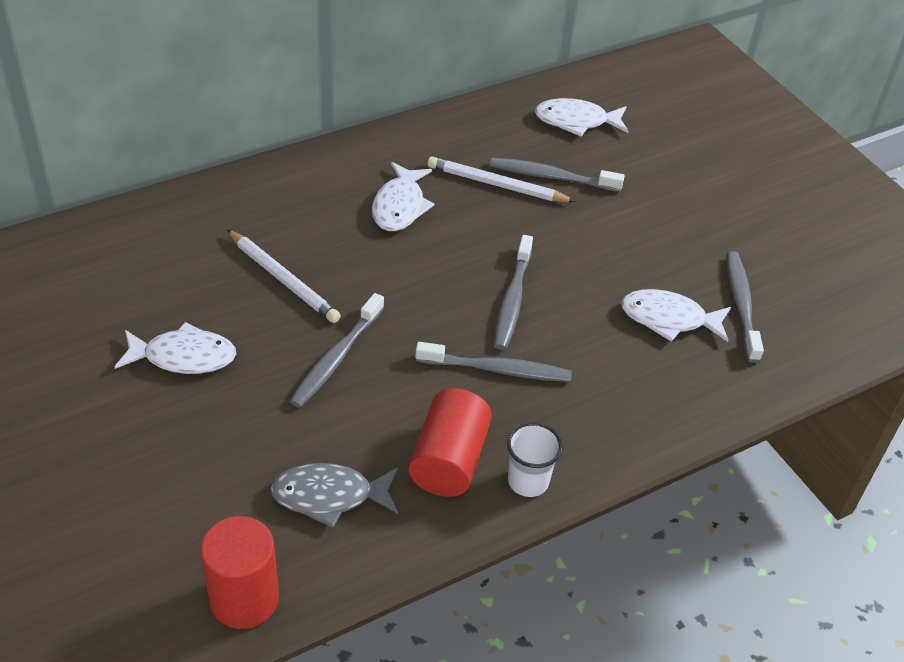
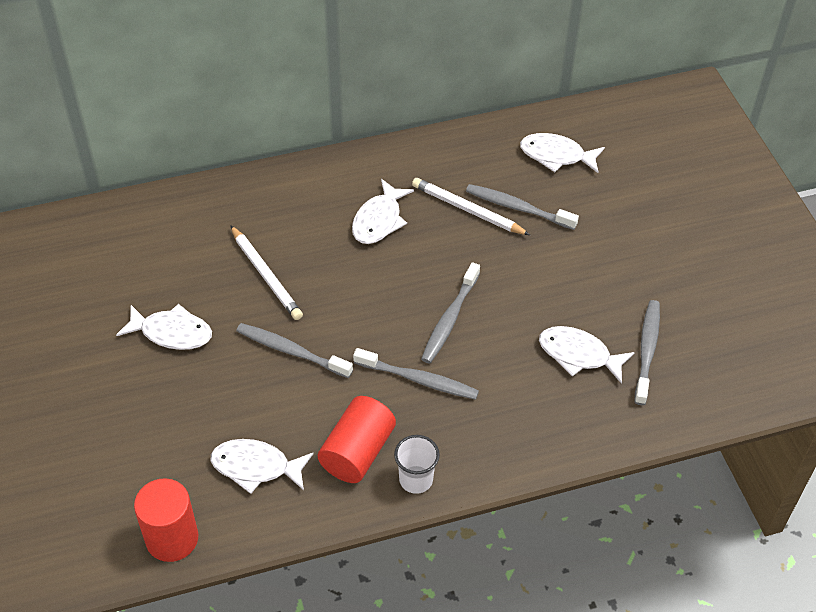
camera: 15 degrees right, 5 degrees up
grey fish [270,463,398,528] -> white fish [211,439,313,494]
grey toothbrush [290,293,384,408] -> grey toothbrush turned 75 degrees clockwise [236,323,353,378]

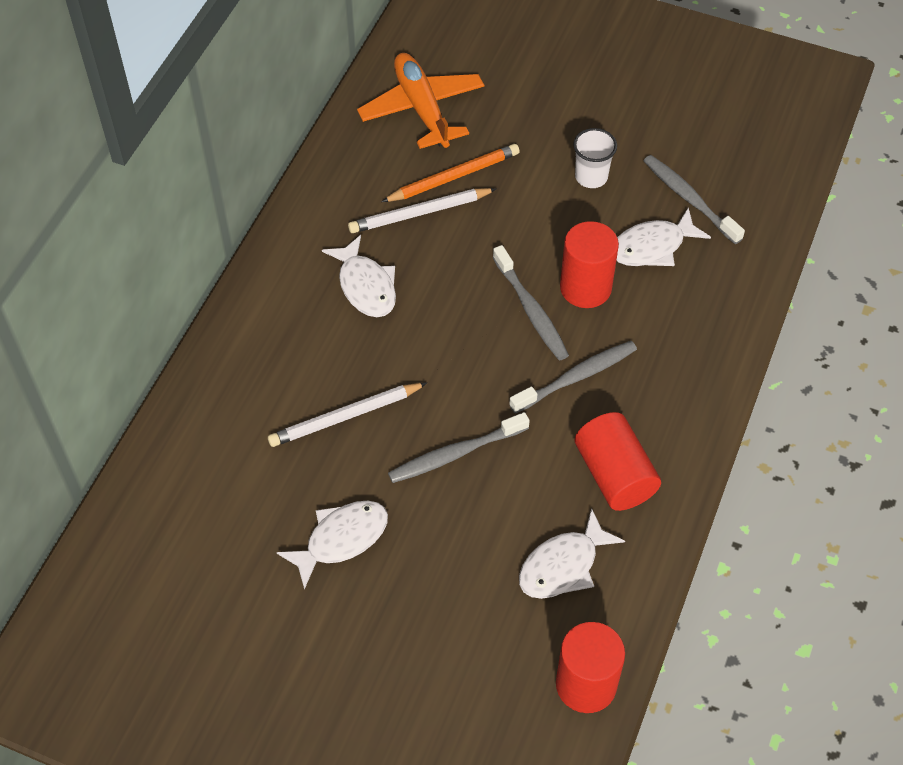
camera: 50 degrees left, 5 degrees up
white pencil [230,225,303,320] -> white pencil turned 150 degrees clockwise [268,383,427,447]
white cup [394,435,440,494] -> white cup moved to [573,128,617,188]
grey toothbrush [466,184,579,230] -> orange pencil [381,144,520,202]
white fish [520,133,605,173] -> orange plane [357,53,484,149]
none -> red cylinder [560,221,619,308]

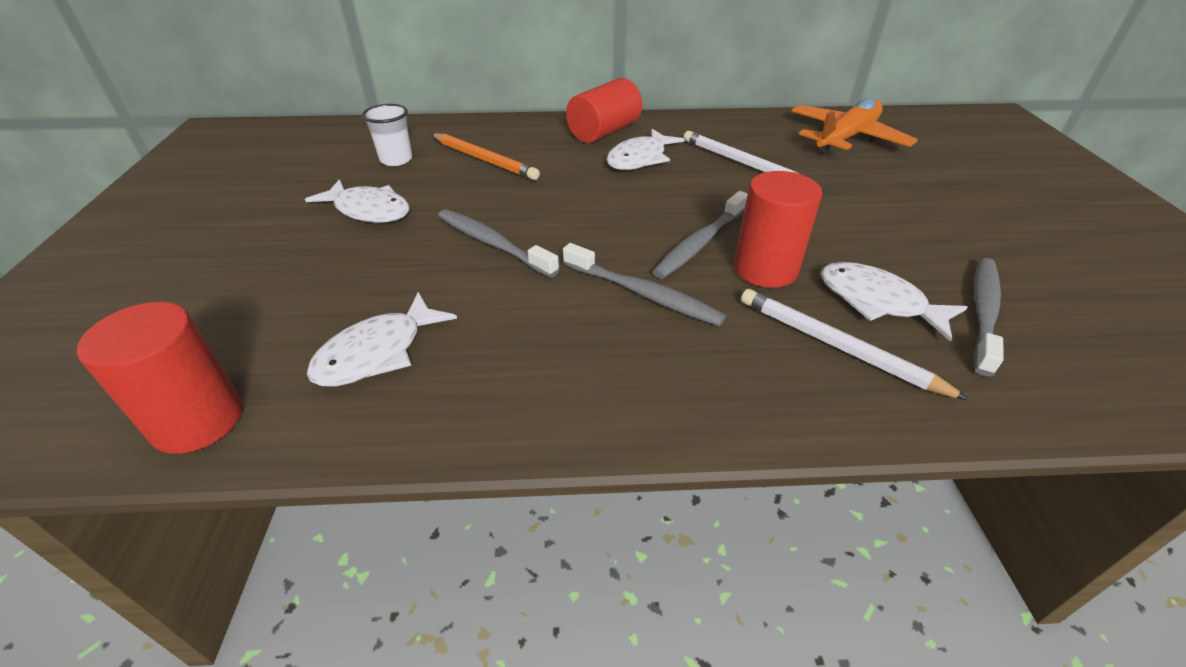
camera: 65 degrees right, 15 degrees down
white pencil [268,383,427,447] -> white pencil moved to [741,289,970,401]
orange pencil [381,144,520,202] -> orange pencil moved to [431,133,540,180]
white fish [519,508,625,599] -> white fish turned 75 degrees counterclockwise [307,292,457,387]
white cup [573,128,617,188] -> white cup moved to [362,104,413,166]
red cylinder [575,412,661,511] -> red cylinder moved to [566,78,642,143]

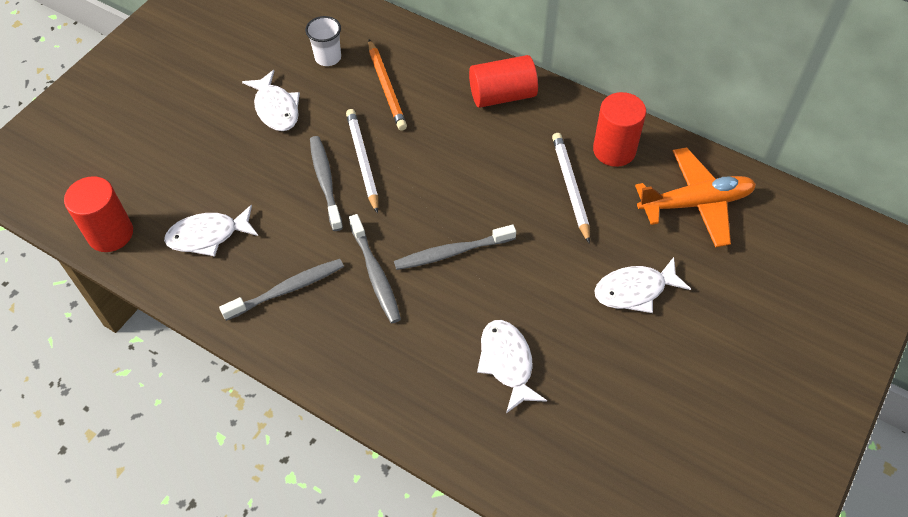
camera: 35 degrees right, 15 degrees up
white fish [606,129,684,170] -> white fish moved to [594,257,691,313]
red cylinder [734,171,822,288] -> red cylinder moved to [593,92,646,167]
white pencil [741,289,970,401] -> white pencil moved to [346,109,378,214]
grey toothbrush [974,258,1004,376] -> grey toothbrush moved to [219,259,344,321]

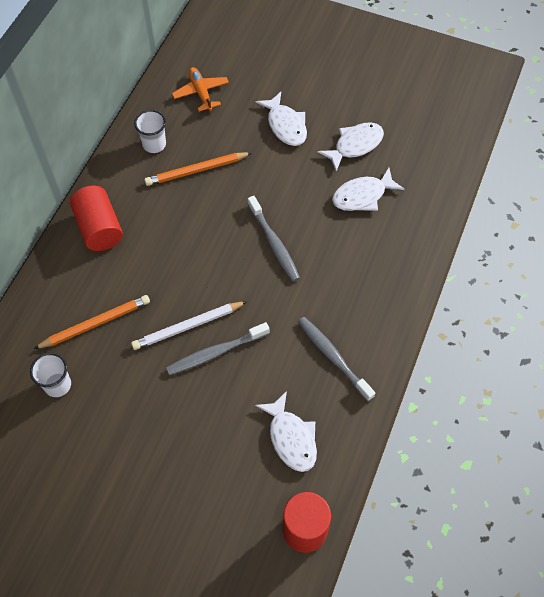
camera: 100 degrees left, 5 degrees up
white fish [242,70,300,131] -> white fish moved to [317,122,384,172]
grey toothbrush [349,214,401,323] -> none
white pencil [552,133,590,244] -> orange pencil [144,152,252,186]
red cylinder [593,92,646,167] -> white cup [134,110,166,153]
orange plane [635,147,756,247] -> orange plane [172,67,229,112], size x0.62

